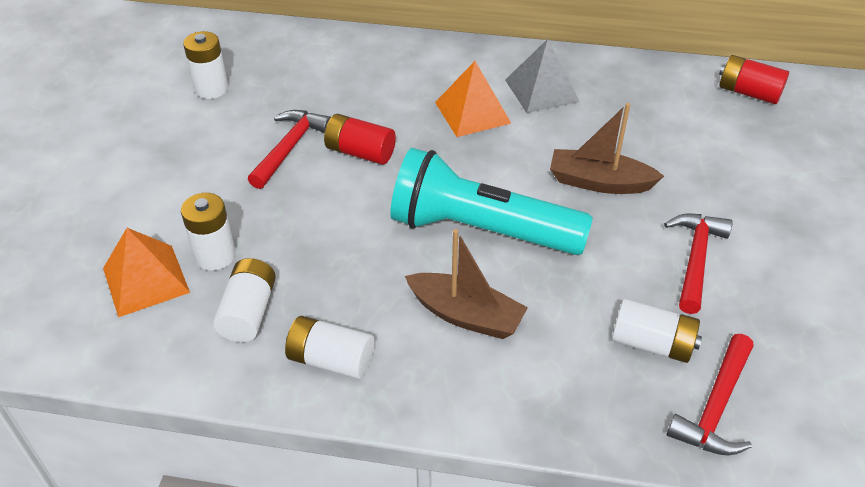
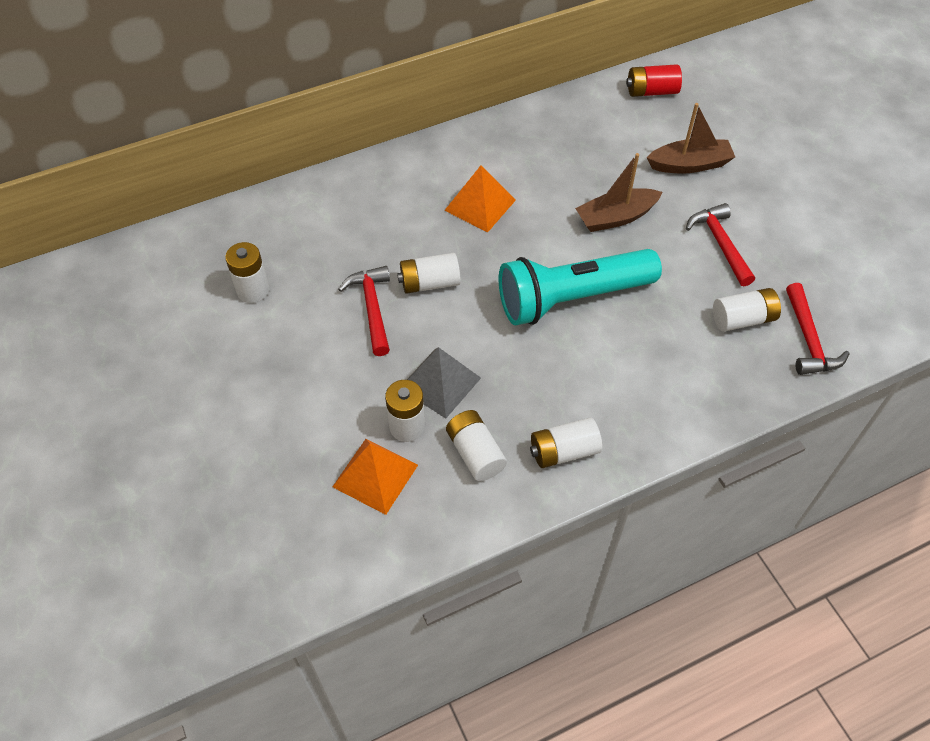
camera: 35 degrees left, 10 degrees up
red battery [324,114,396,165] -> white battery [397,253,461,294]
brown boat [405,229,528,339] -> brown boat moved to [647,103,735,174]
grey pyramid [505,39,580,113] -> grey pyramid moved to [407,347,481,418]

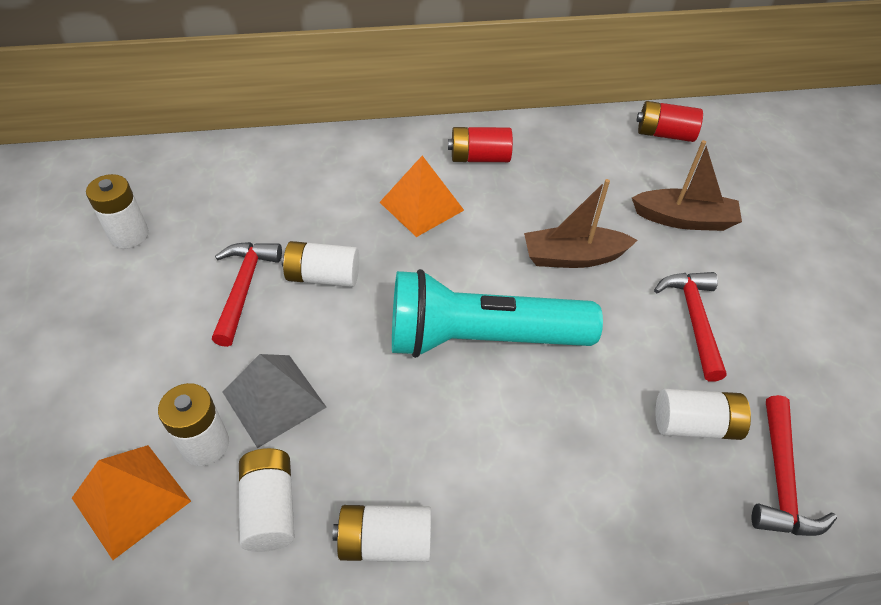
camera: 15 degrees right, 5 degrees down
none -> red battery [448,127,513,162]

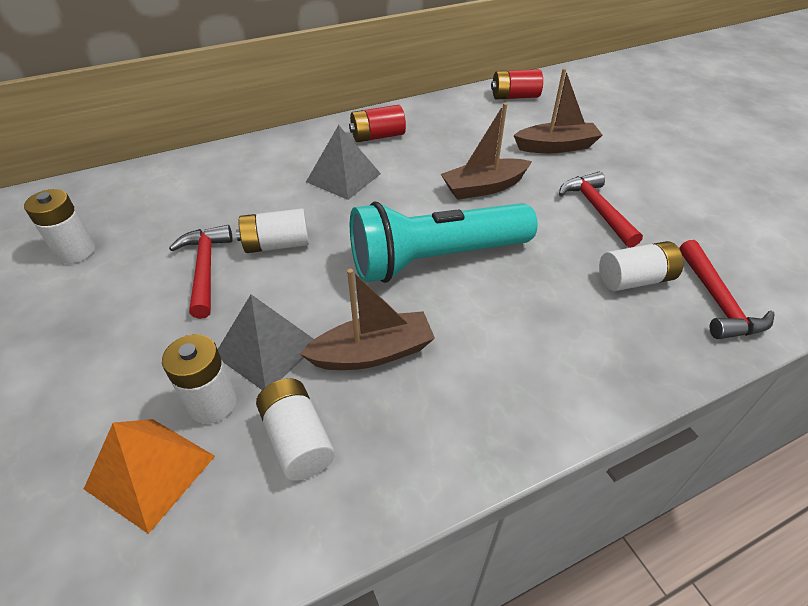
camera: 15 degrees left, 5 degrees down
white battery [332,505,431,562] -> none
orange pyramid [380,156,464,237] -> grey pyramid [306,125,381,200]
none -> brown boat [299,269,435,370]

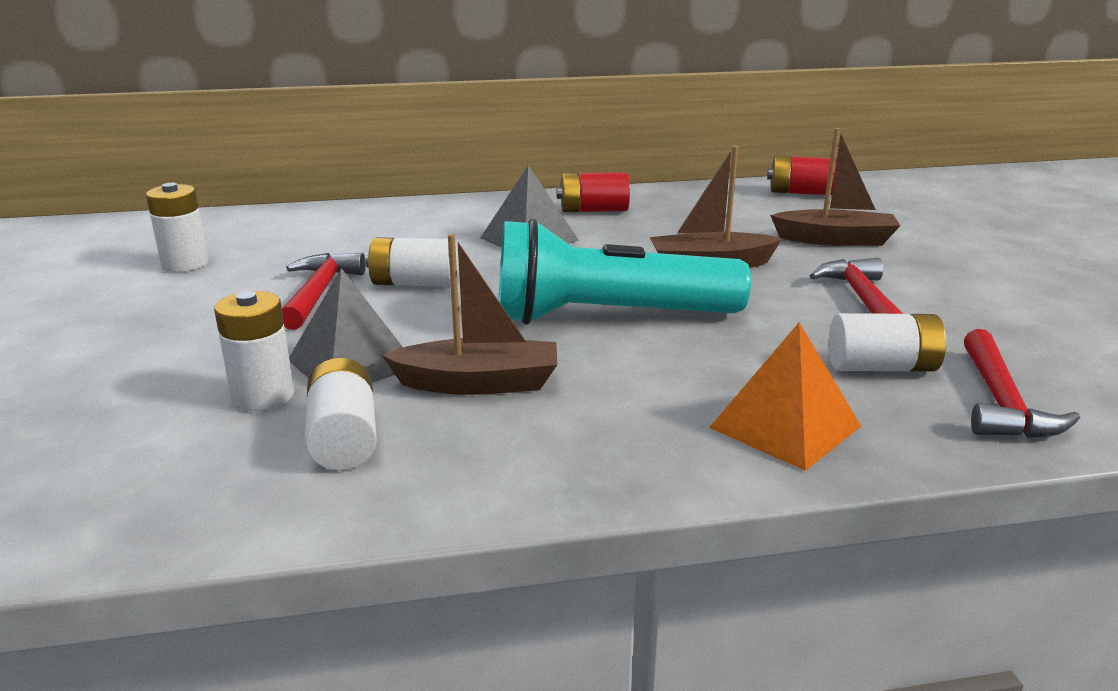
camera: 15 degrees right, 20 degrees down
orange pyramid [84,419,215,534] -> orange pyramid moved to [709,322,861,471]

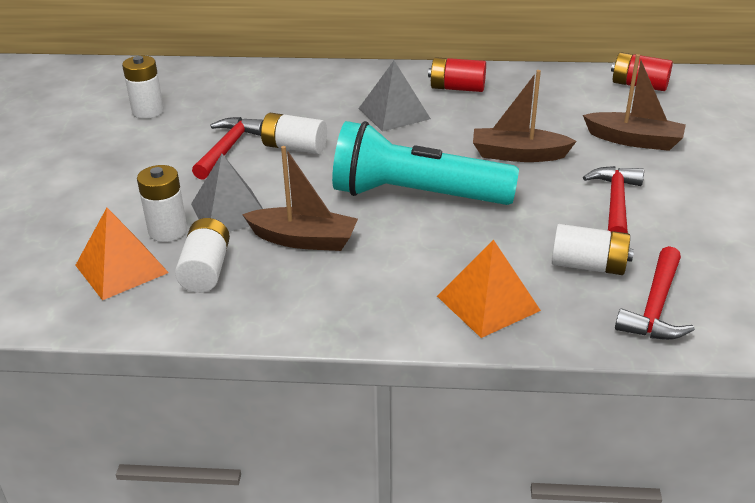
camera: 15 degrees right, 10 degrees up
none -> orange pyramid [75,208,169,300]

